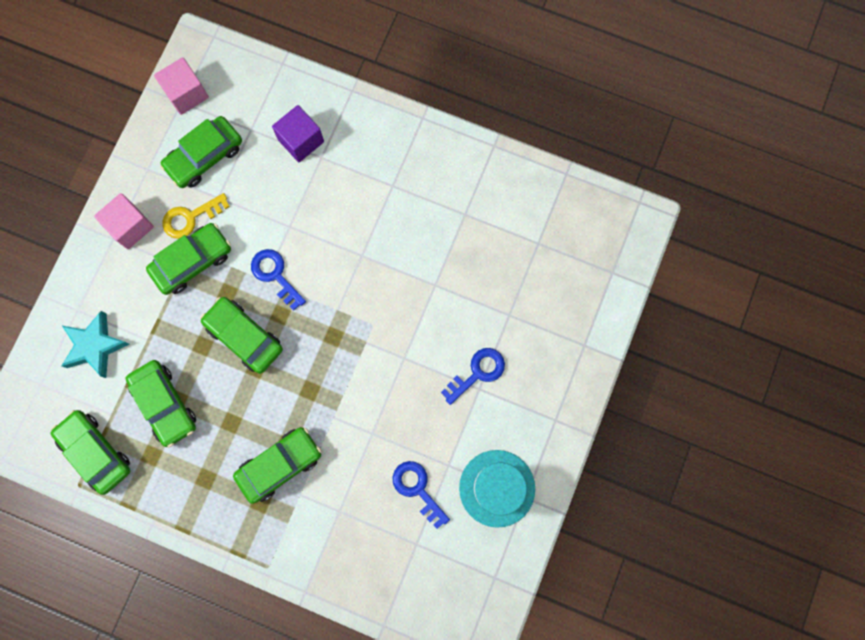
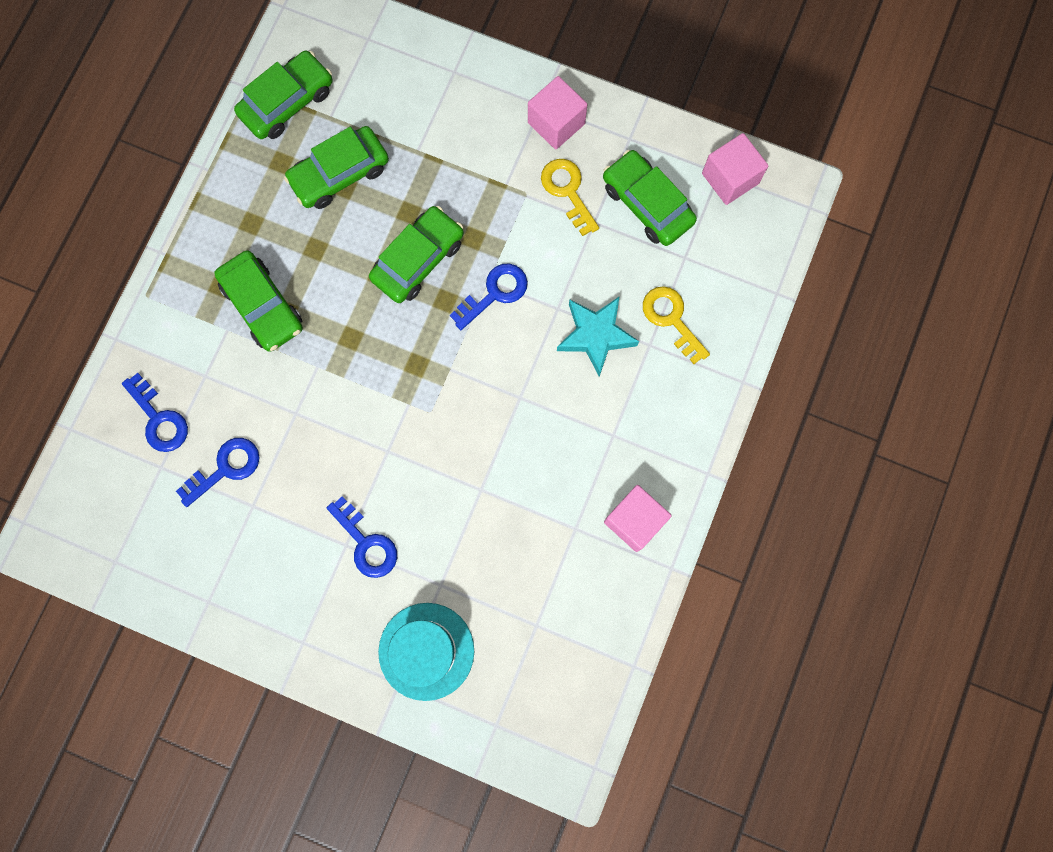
camera: 90 degrees right, 0 degrees up
turquoise star [62,311,130,378] -> turquoise star moved to [557,296,639,377]
green car [146,223,231,295] -> none
purple cube [272,105,324,162] -> yellow key [643,286,710,364]
turquoise hat [459,450,535,528] -> turquoise hat moved to [378,603,474,701]
none -> blue key [122,373,188,452]
none -> pink cube [604,485,672,552]

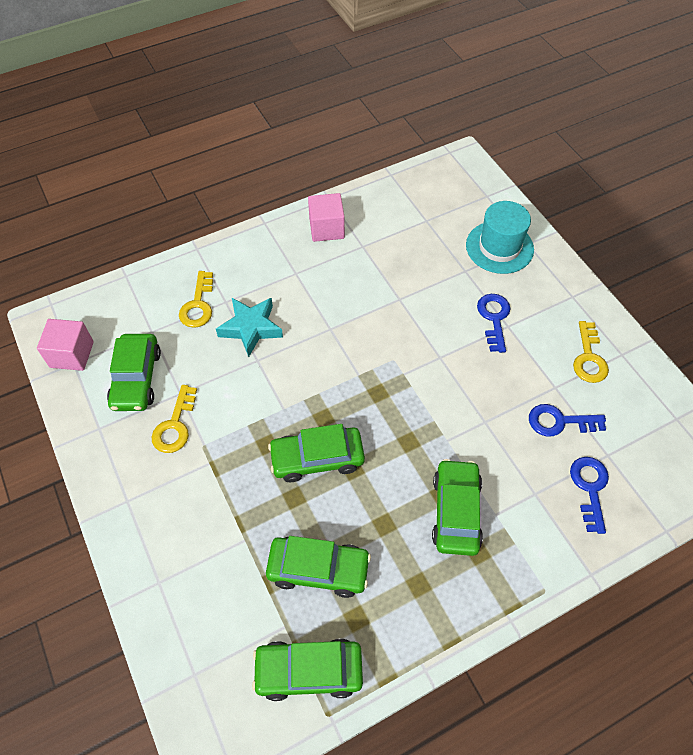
camera: 140 degrees left, 20 degrees down
blue key [450,264,528,330] -> none
pink cube [528,76,588,149] -> none
none -> yellow key [573,321,609,383]

